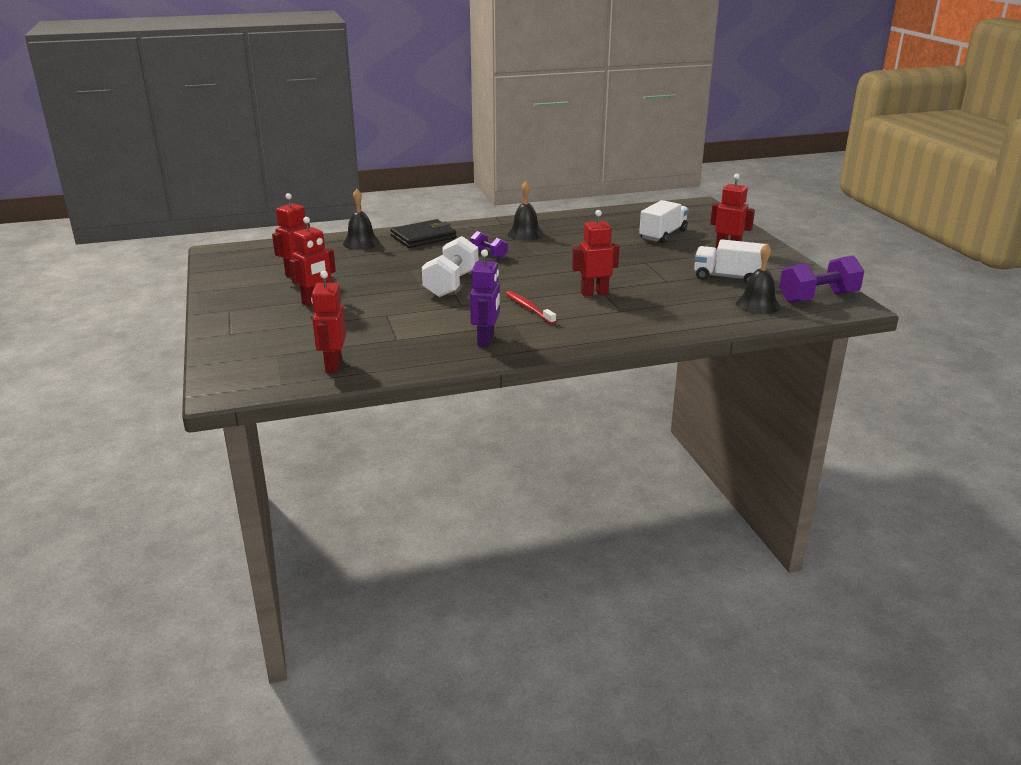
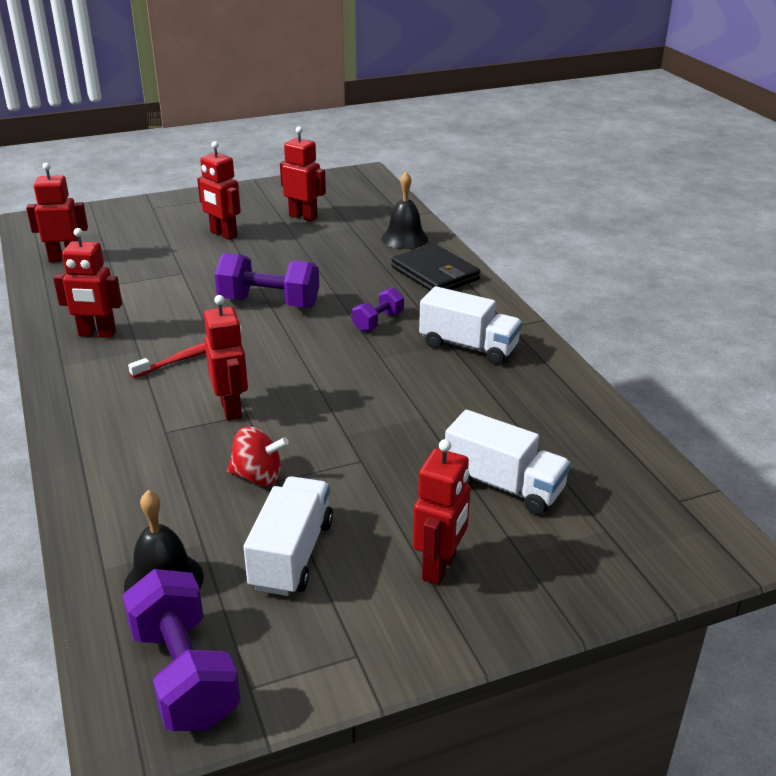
camera: 85 degrees right, 5 degrees up
white dumbbell [422,236,478,297] -> purple dumbbell [215,253,319,308]
purple robot [470,249,500,347] -> red robot [53,228,122,338]
black bell [508,181,544,241] -> white truck [419,286,522,365]
none -> red spinning top [227,426,289,486]

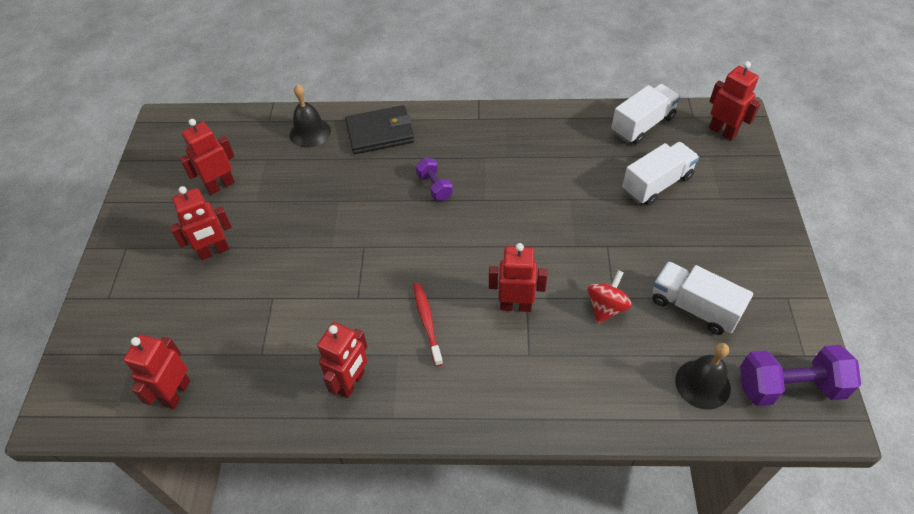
camera: 65 degrees left, 20 degrees up
purple dumbbell [215,253,319,308] -> none
red robot [413,439,471,585] -> red robot moved to [709,61,761,141]
white truck [419,286,522,365] -> white truck moved to [611,84,680,144]

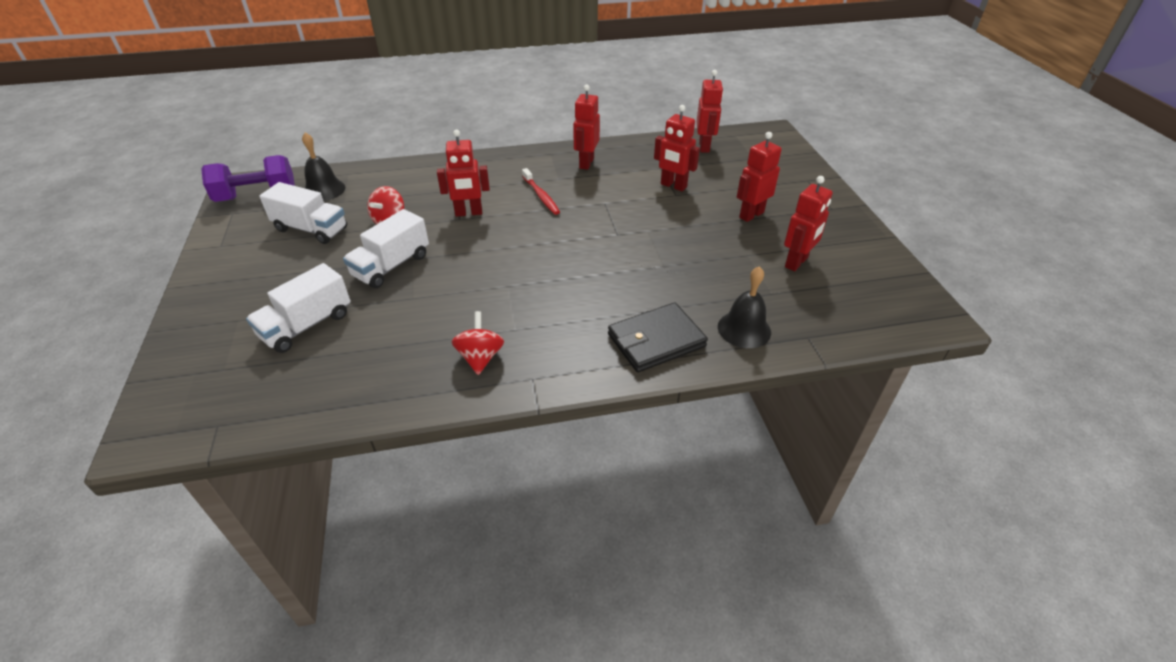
camera: 165 degrees right, 10 degrees down
purple dumbbell [416,158,453,201] -> none
white truck [611,84,680,144] -> white truck moved to [343,209,429,288]
red robot [709,61,761,141] -> red robot moved to [654,105,700,191]
none -> red spinning top [451,311,504,375]

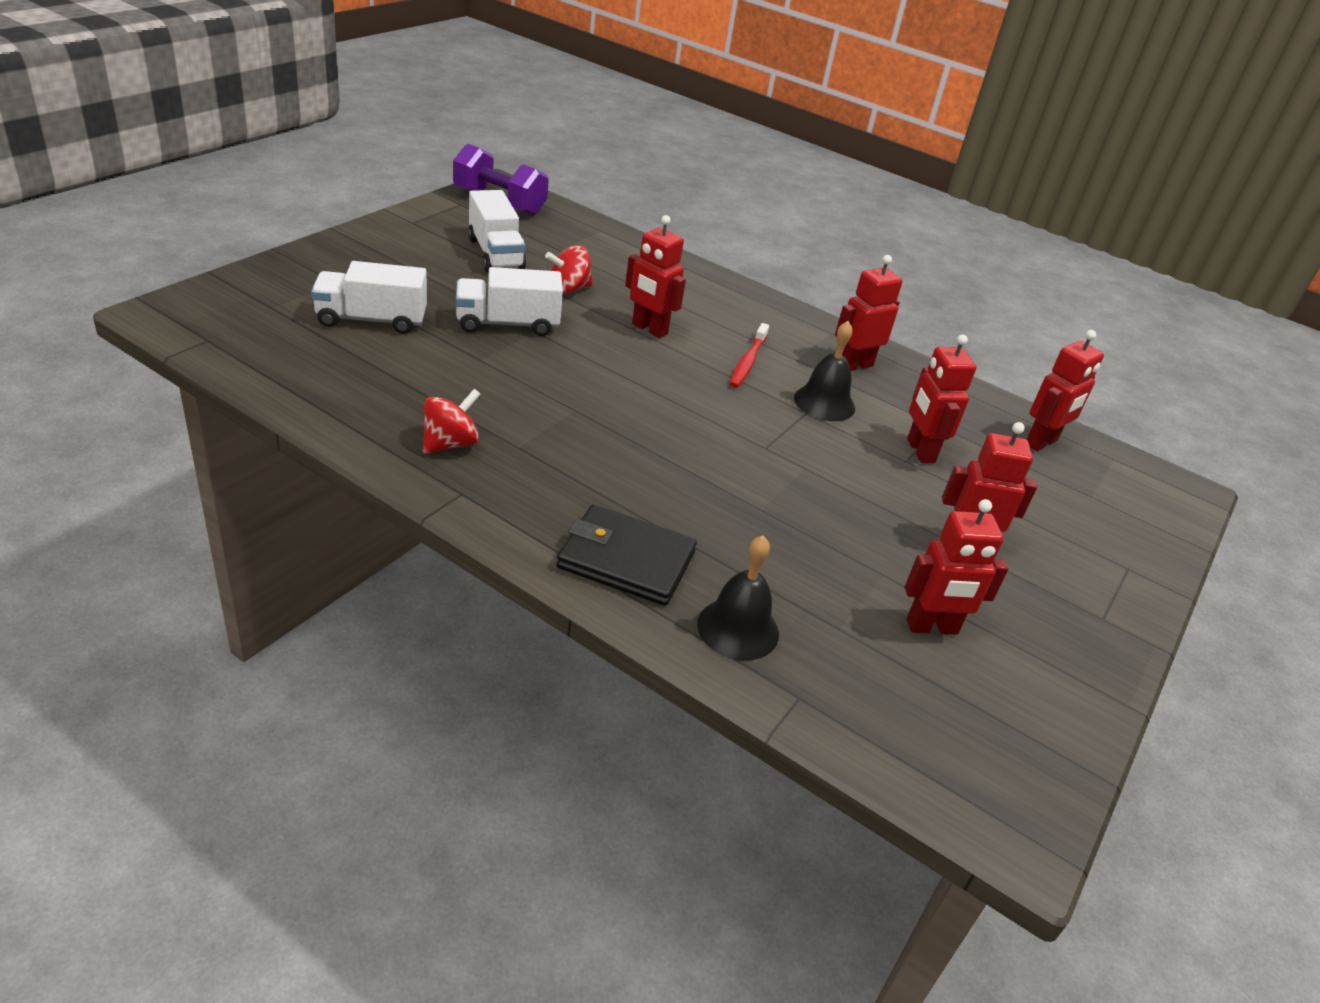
camera: 40 degrees right, 5 degrees down
black bell [302,132,345,201] -> black bell moved to [794,321,855,421]

